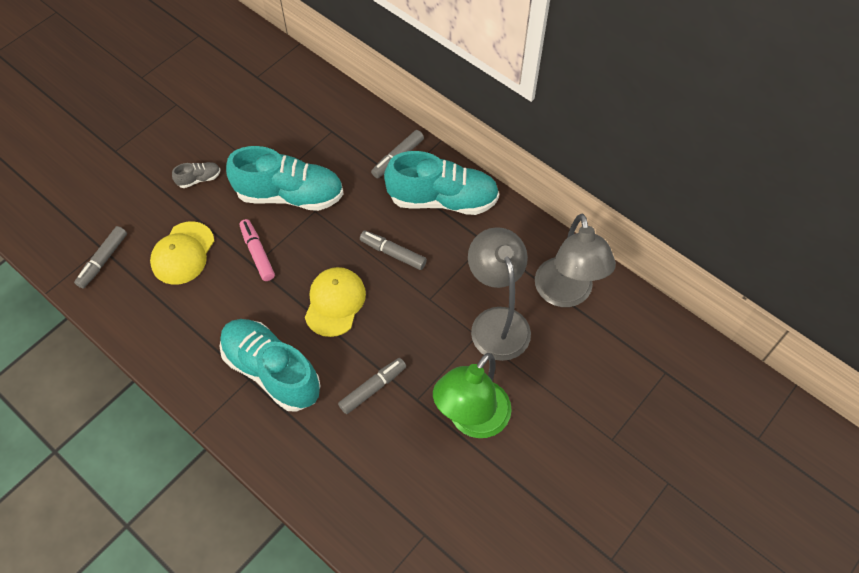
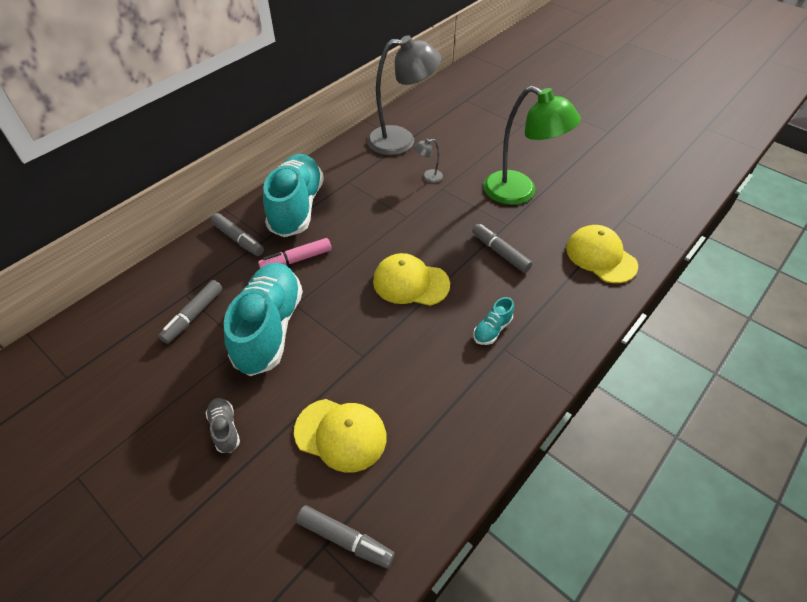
camera: 90 degrees left, 10 degrees down
turquoise shoe [220,319,321,412] -> turquoise shoe [473,297,514,345], size x0.42
pink marker [240,219,275,281] -> pink marker moved to [258,238,332,268]
grey marker [360,231,427,270] -> grey marker moved to [158,280,222,344]
grey lamp [468,227,531,361] -> grey lamp [414,139,443,183], size x0.41
none -> yellow cap [566,225,638,283]

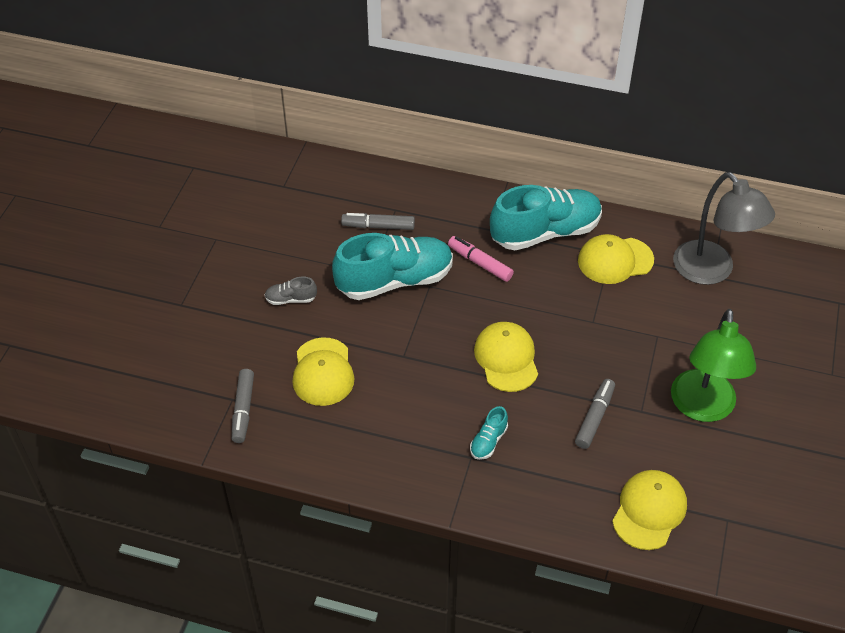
camera: 65 degrees right, 0 degrees up
grey shoe [206,398,240,453] -> grey shoe turned 135 degrees counterclockwise [264,277,317,305]
grey marker [211,213,264,256] -> none
grey lamp [414,139,443,183] -> none
turquoise shoe [473,297,514,345] -> turquoise shoe turned 75 degrees counterclockwise [470,406,508,460]
none -> yellow cap [578,234,654,284]

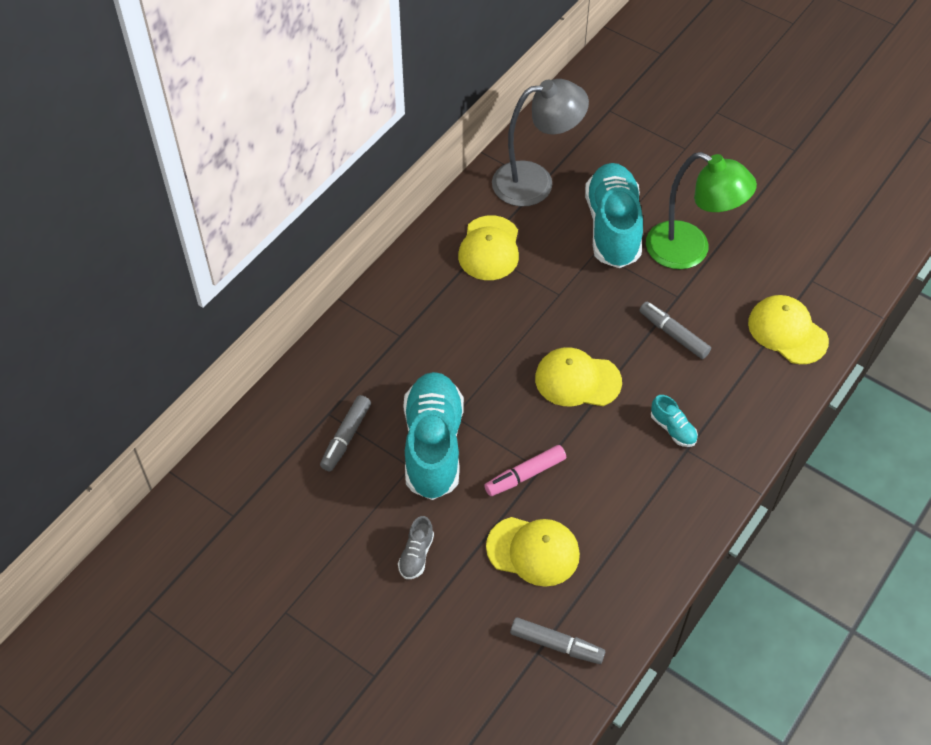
camera: 70 degrees left, 5 degrees up
pink marker [448,236,514,282] -> pink marker moved to [484,445,566,496]
turquoise shoe [490,185,602,250] -> turquoise shoe moved to [585,163,643,268]

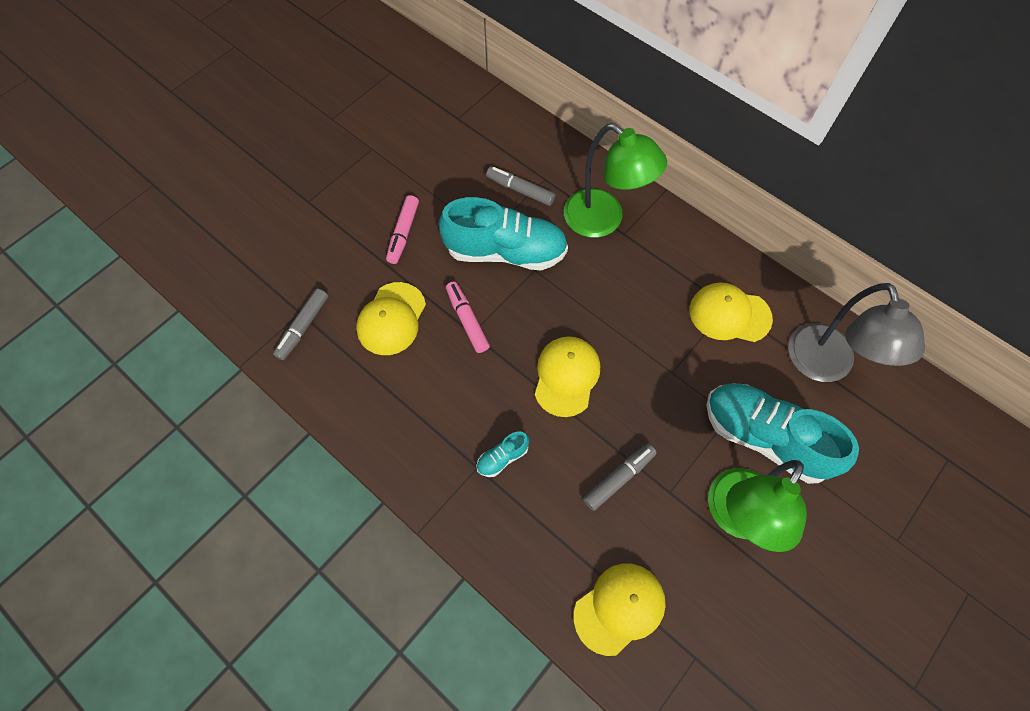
camera: 95 degrees right, 10 degrees up
grey shoe [398,516,434,579] -> pink marker [386,195,419,264]
turquoise shoe [585,163,643,268] -> turquoise shoe turned 150 degrees counterclockwise [706,383,859,484]
none -> green lamp [564,123,667,238]

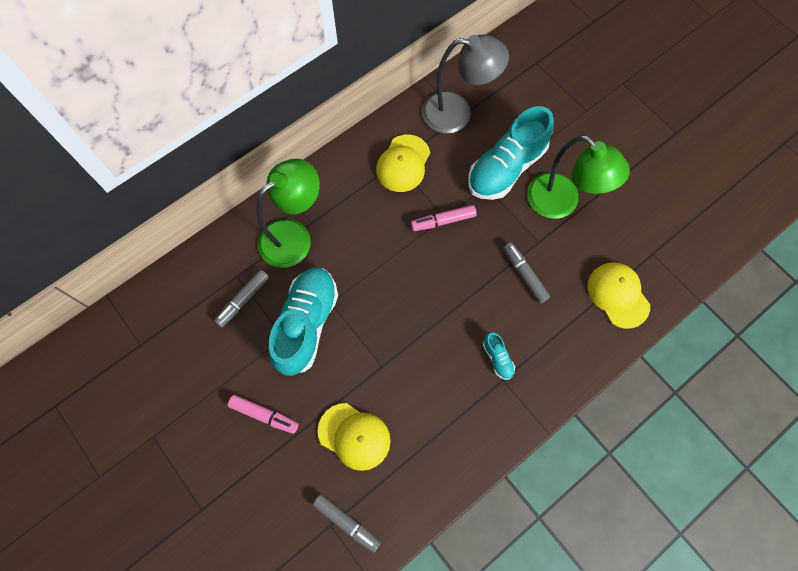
camera: 80 degrees left, 5 degrees up
pink marker [446,281,490,353] -> pink marker moved to [411,205,477,231]
yellow cap [535,336,600,417] -> none

